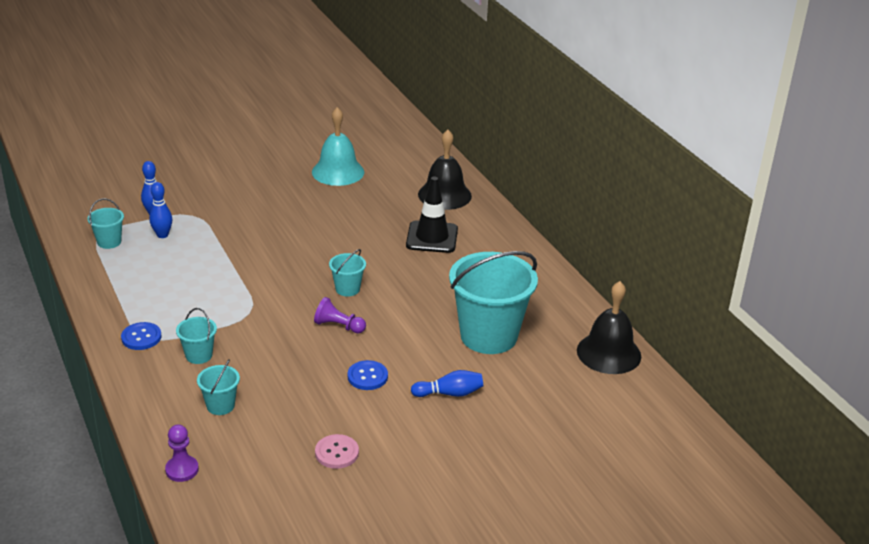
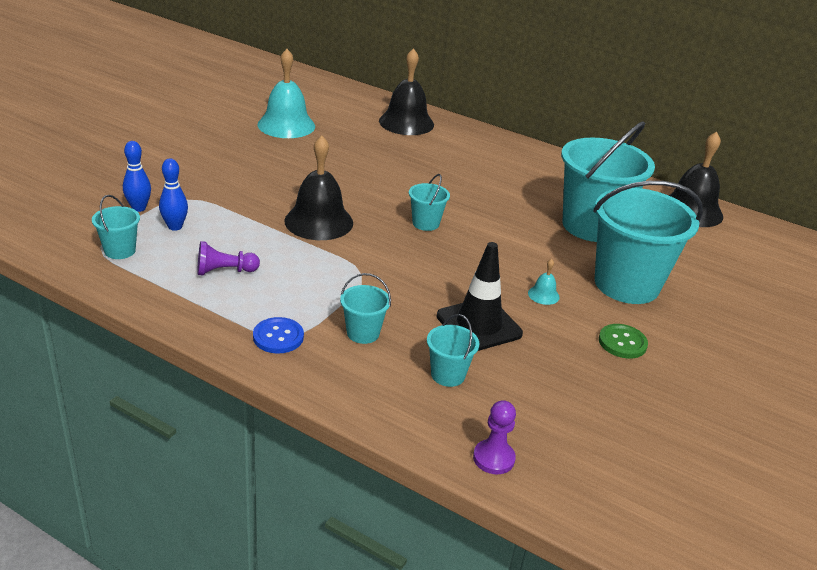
camera: 35 degrees left, 0 degrees up
purple pawn [314,297,366,333] -> purple pawn moved to [198,241,260,275]
pink button [315,434,359,469] -> none
blue button [348,360,388,390] -> turquoise bell [528,259,560,305]
black traffic cone [406,177,458,253] -> black traffic cone moved to [436,242,523,351]
blue bowling pin [411,370,483,397] -> turquoise bucket [593,181,703,304]
none -> black bell [284,135,353,240]
none -> green button [599,324,648,359]

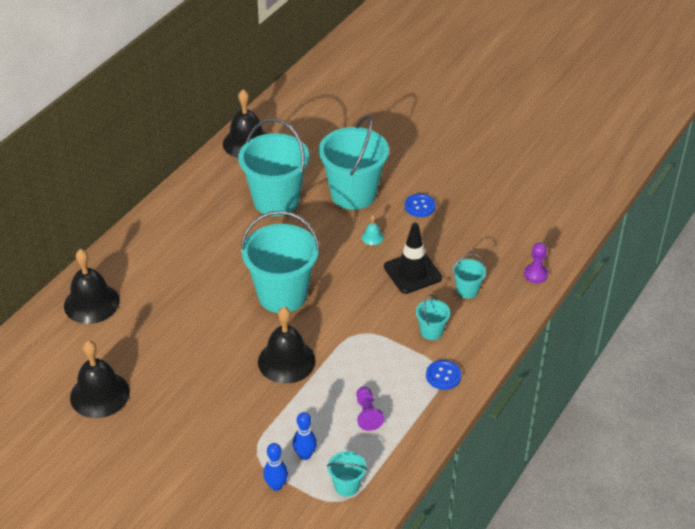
camera: 85 degrees left, 10 degrees up
turquoise bell [257,49,315,138] -> black bell [70,340,130,418]
turquoise bucket [409,174,450,231] -> turquoise bucket [241,211,320,313], size x2.24
green button [599,324,648,359] -> blue button [405,194,436,217]

